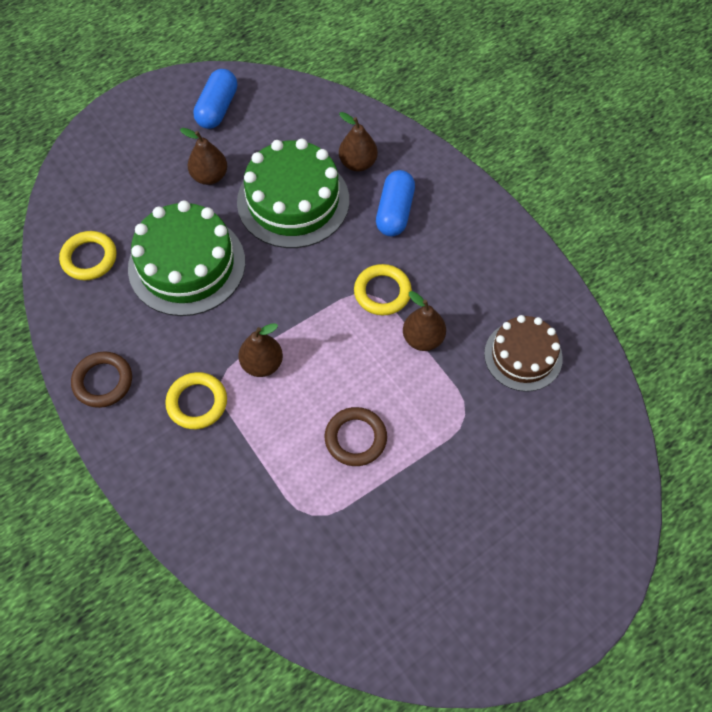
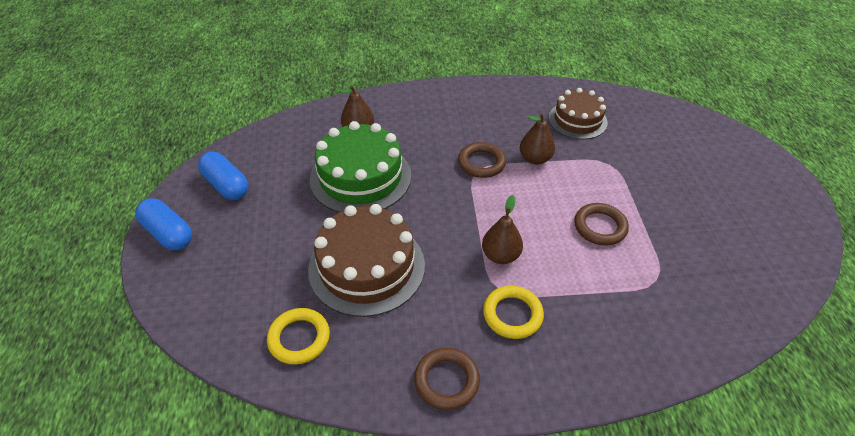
camera: 60 degrees left, 15 degrees down
green cake [128,201,245,316] -> brown cake [308,204,425,317]
brown pear [180,128,227,185] -> none
yellow ring [354,264,412,315] -> brown ring [458,142,506,178]
blue capsule [376,170,415,237] -> blue capsule moved to [135,198,192,250]

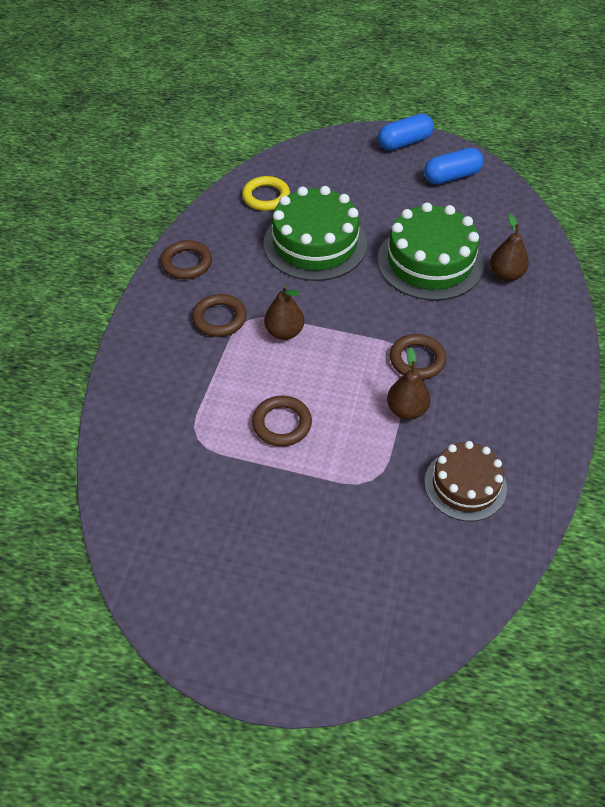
camera: 110 degrees right, 5 degrees up
brown cake [308,204,425,317] -> green cake [263,186,367,281]
yellow ring [483,286,544,339] -> brown ring [192,294,247,337]

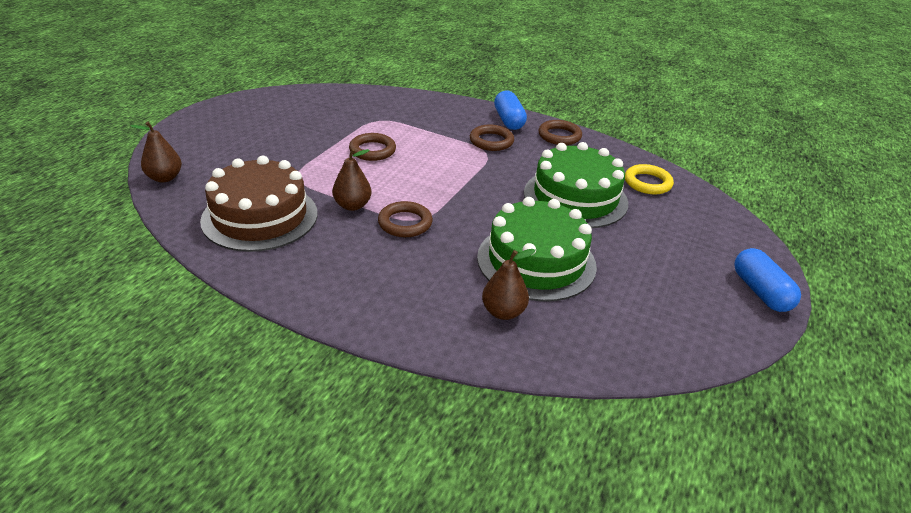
camera: 100 degrees right, 15 degrees down
brown pear [264,285,304,340] -> brown pear moved to [130,122,182,182]
blue capsule [424,148,483,185] -> blue capsule moved to [494,90,527,130]
brown cake [424,441,507,521] -> brown cake [200,156,317,252], size x1.58

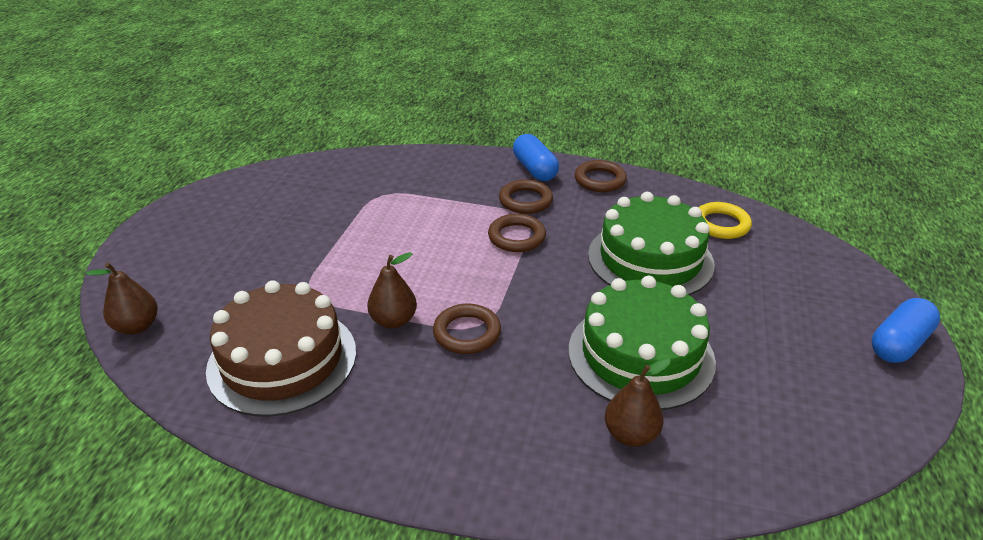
camera: 10 degrees left, 0 degrees up
brown ring [349,133,396,161] -> brown ring moved to [488,214,546,252]
blue capsule [734,248,801,312] -> blue capsule turned 75 degrees clockwise [872,298,940,363]

